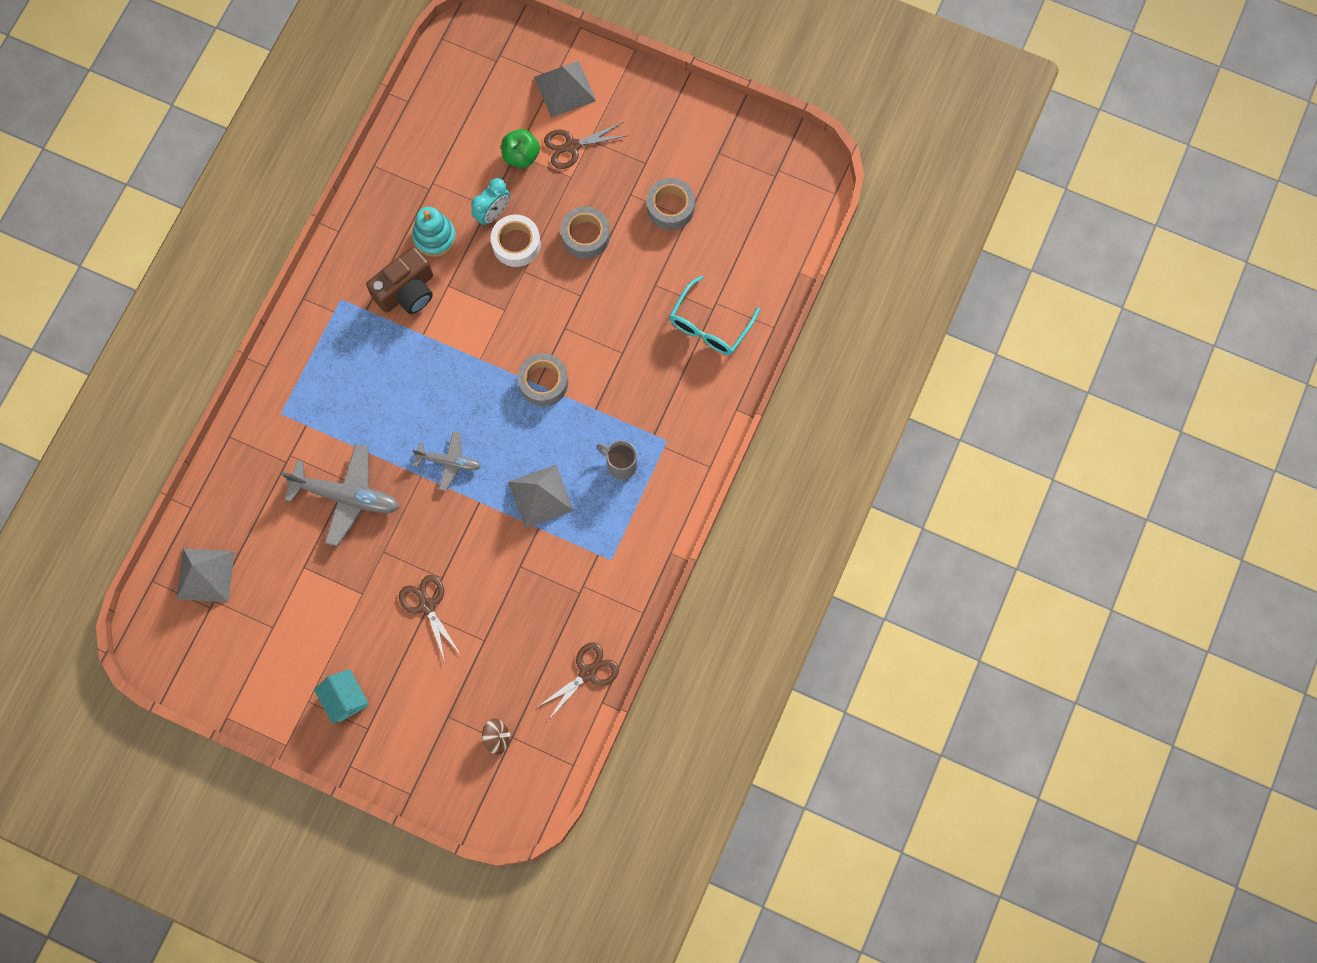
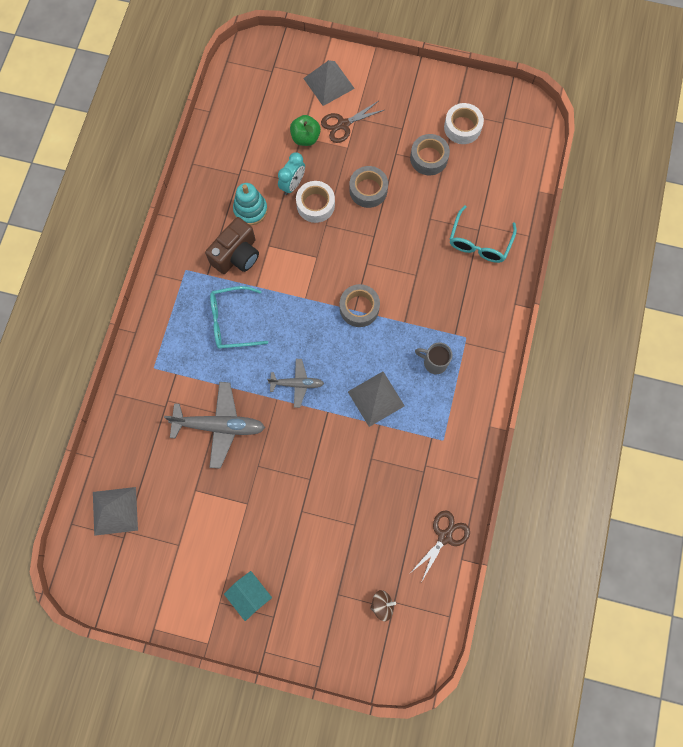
camera: 10 degrees left, 0 degrees up
brown scissors [399,575,461,661] -> none
none -> turquoise glasses [210,286,268,349]
none -> white tape [444,103,484,144]

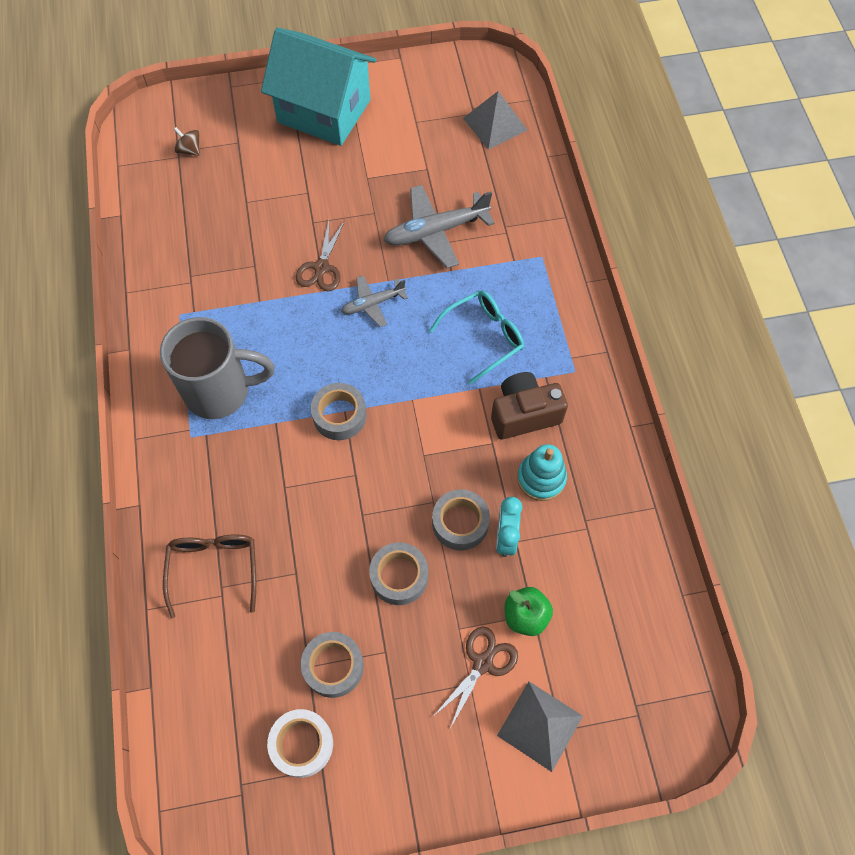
camera: 155 degrees right, 10 degrees down
brown camera [205,217,259,274] -> brown camera turned 60 degrees clockwise [491,372,568,439]
turquoise house [224,571,272,621] -> turquoise house [261,27,376,146], size x2.33
white tape [296,181,335,223] -> grey tape [432,489,490,551]
grey pyramid [348,372,405,427] -> none
brown spinning top [370,590,396,621] -> brown spinning top turned 75 degrees clockwise [174,127,200,156]
brown scissors [410,510,470,581] -> brown scissors moved to [296,220,345,291]
grey mug [415,342,452,374] -> grey mug [160,317,274,419], size x2.09
turquoise glasses [449,206,517,263] -> brown glasses [163,535,256,618]

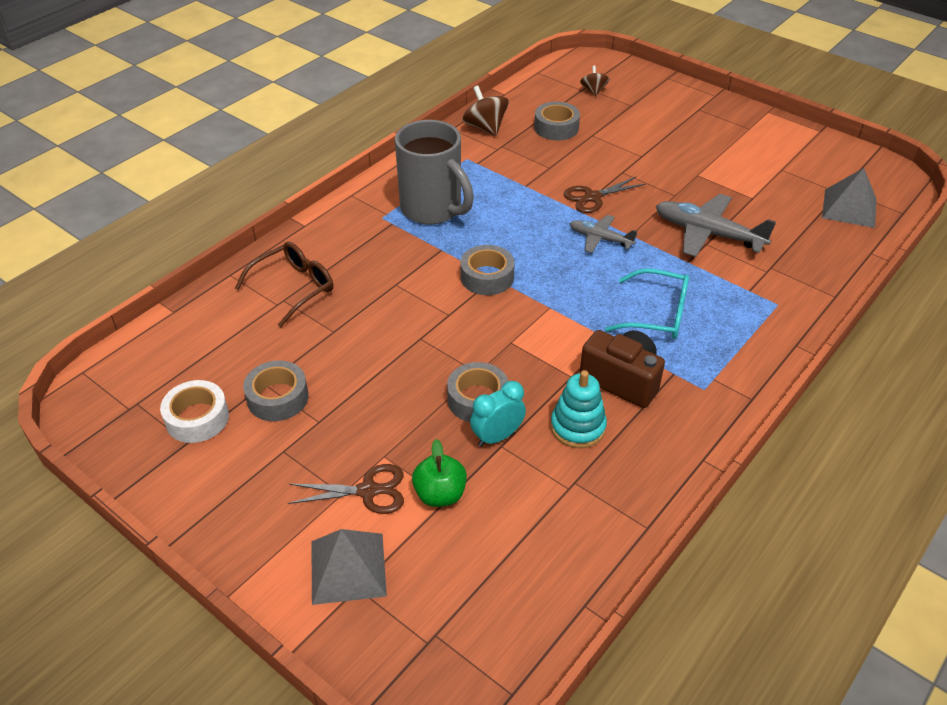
camera: 50 degrees right, 20 degrees down
turquoise house [261,27,376,146] -> none
grey tape [369,542,428,605] -> grey tape moved to [534,102,580,140]
none -> brown spinning top [463,85,509,136]

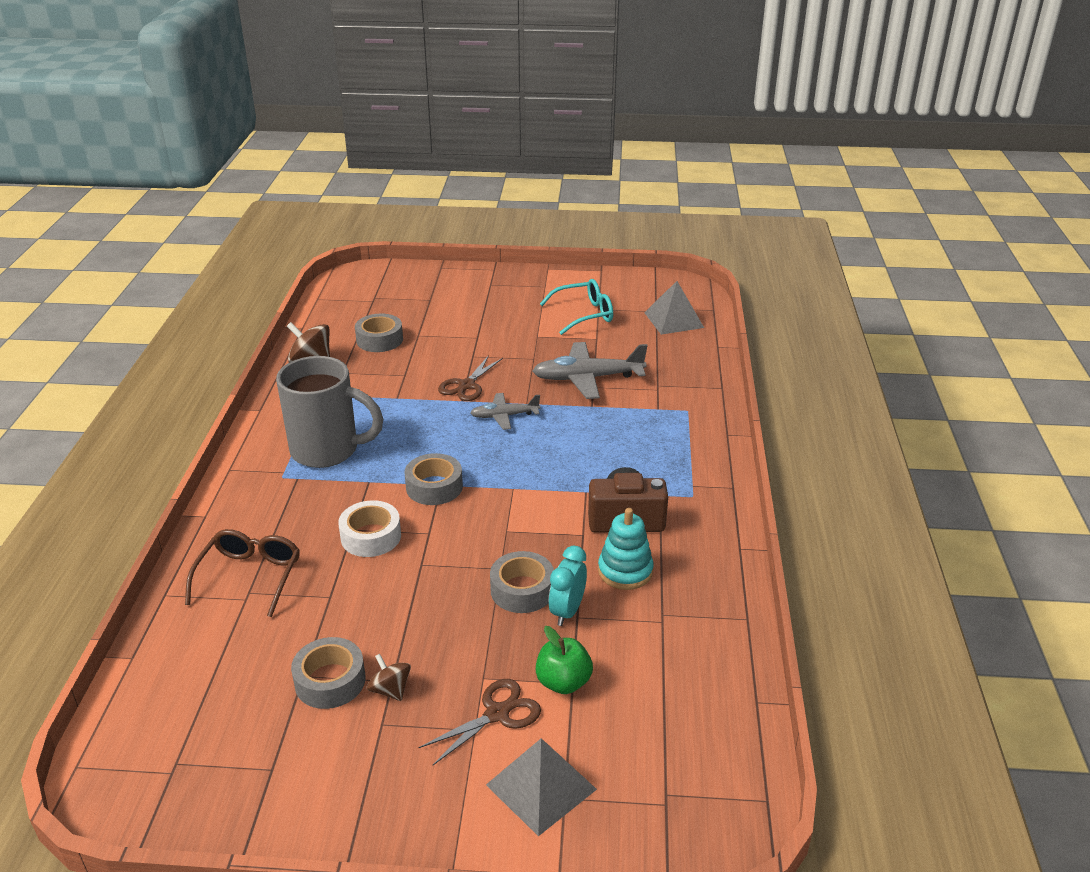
camera: 35 degrees left, 10 degrees down
white tape [160,380,229,443] -> white tape moved to [338,500,401,557]
brown spinning top [580,66,609,96] -> brown spinning top moved to [367,654,411,701]
turquoise glasses [605,268,689,339] -> turquoise glasses moved to [540,279,613,335]

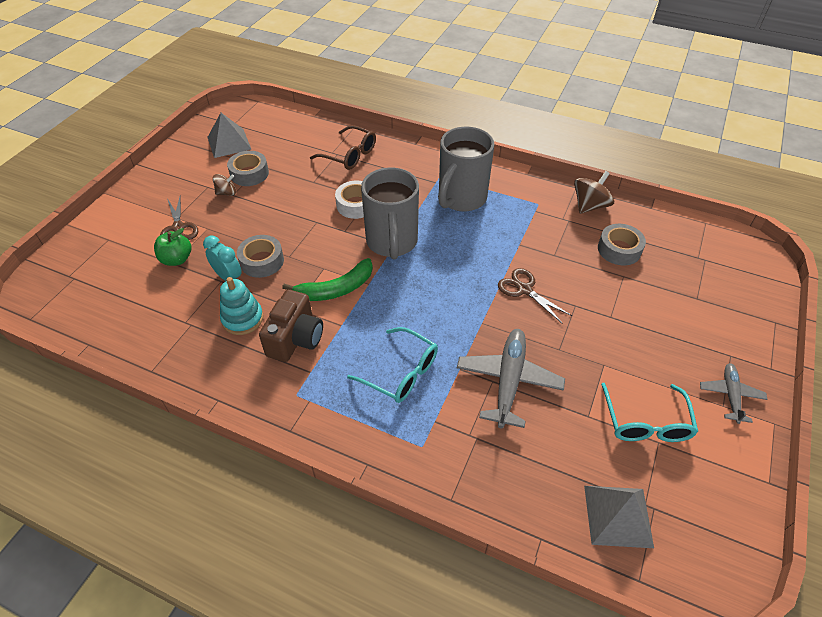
camera: 110 degrees right, 15 degrees up
grey tape [405,453,463,505] -> grey mug [361,167,419,259]
grey plane [470,393,540,430] -> grey plane moved to [700,363,768,424]
grey pyramid [486,738,597,836] -> grey pyramid moved to [207,113,251,158]
none -> green banana [282,258,373,301]
none -> turquoise glasses [347,327,438,403]

